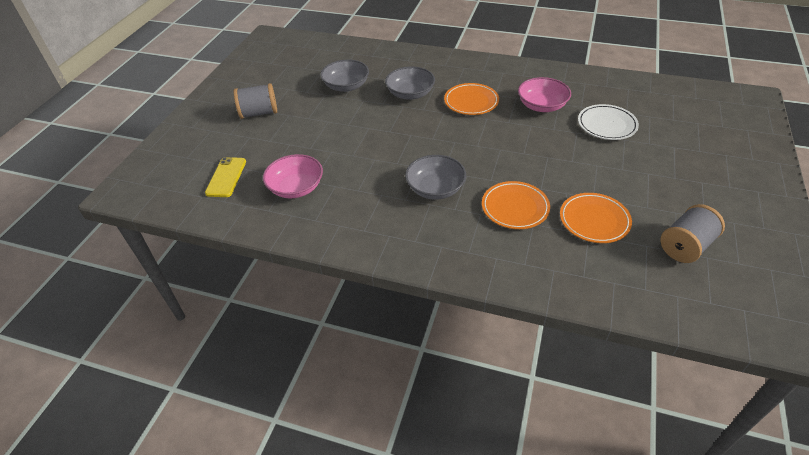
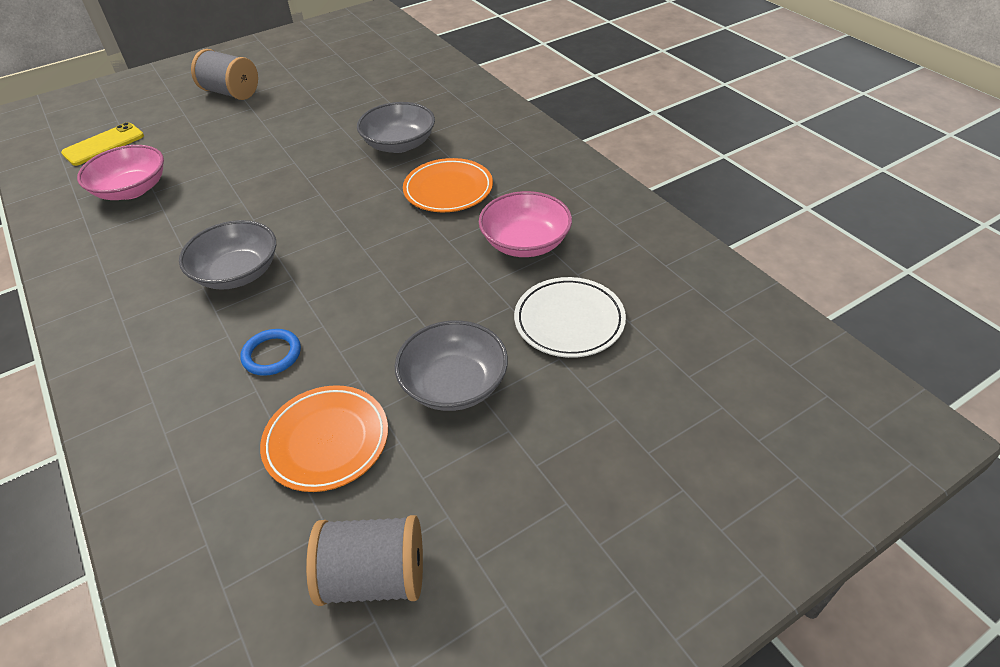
camera: 40 degrees right, 0 degrees up
grey bowl [320,60,369,92] -> grey bowl moved to [395,320,508,411]
orange plate [482,181,550,229] -> blue ring [240,329,301,376]

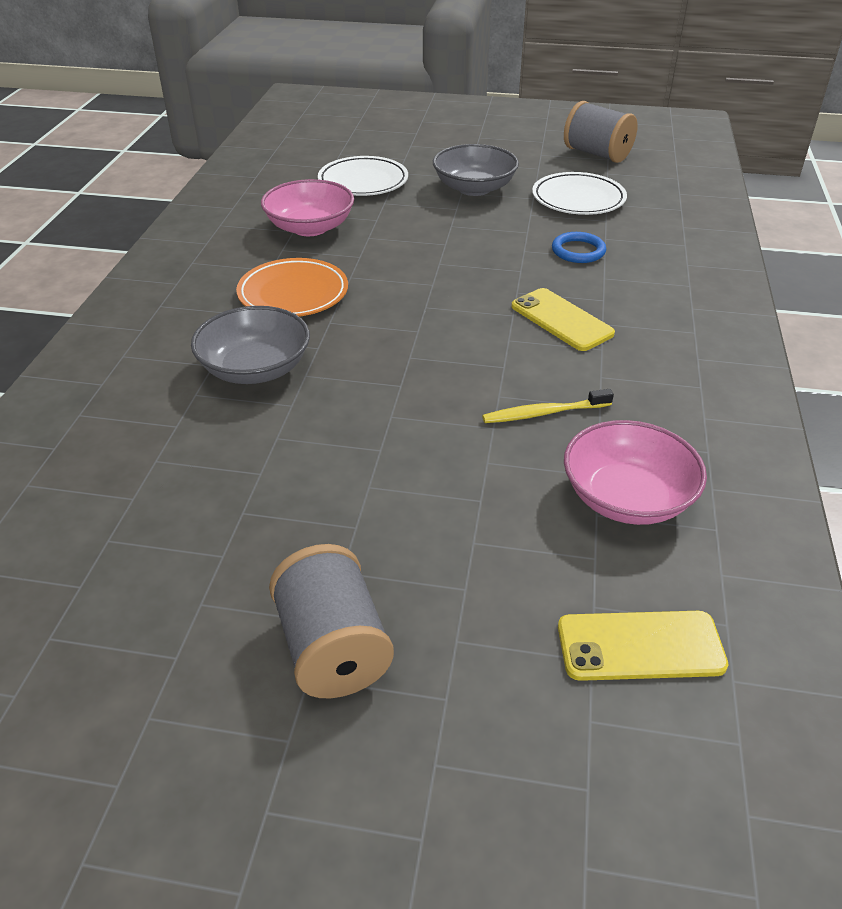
camera: 140 degrees left, 5 degrees down
grey bowl [179,220,276,290] -> yellow phone [511,288,615,351]
orange plate [260,385,388,492] -> white plate [532,172,627,215]
none -> yellow toothbrush [482,389,614,423]

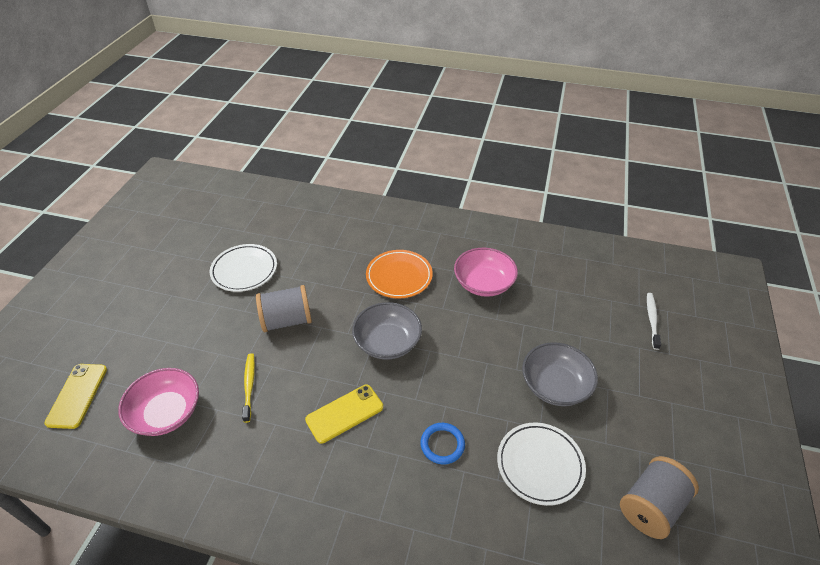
camera: 95 degrees right, 5 degrees up
grey bowl [191,306,310,384] -> grey bowl moved to [352,302,422,360]
grey spool [269,544,394,698] -> grey spool moved to [256,285,312,332]
white plate [318,156,408,196] -> white plate moved to [210,244,277,292]
none -> white toothbrush [647,293,661,350]

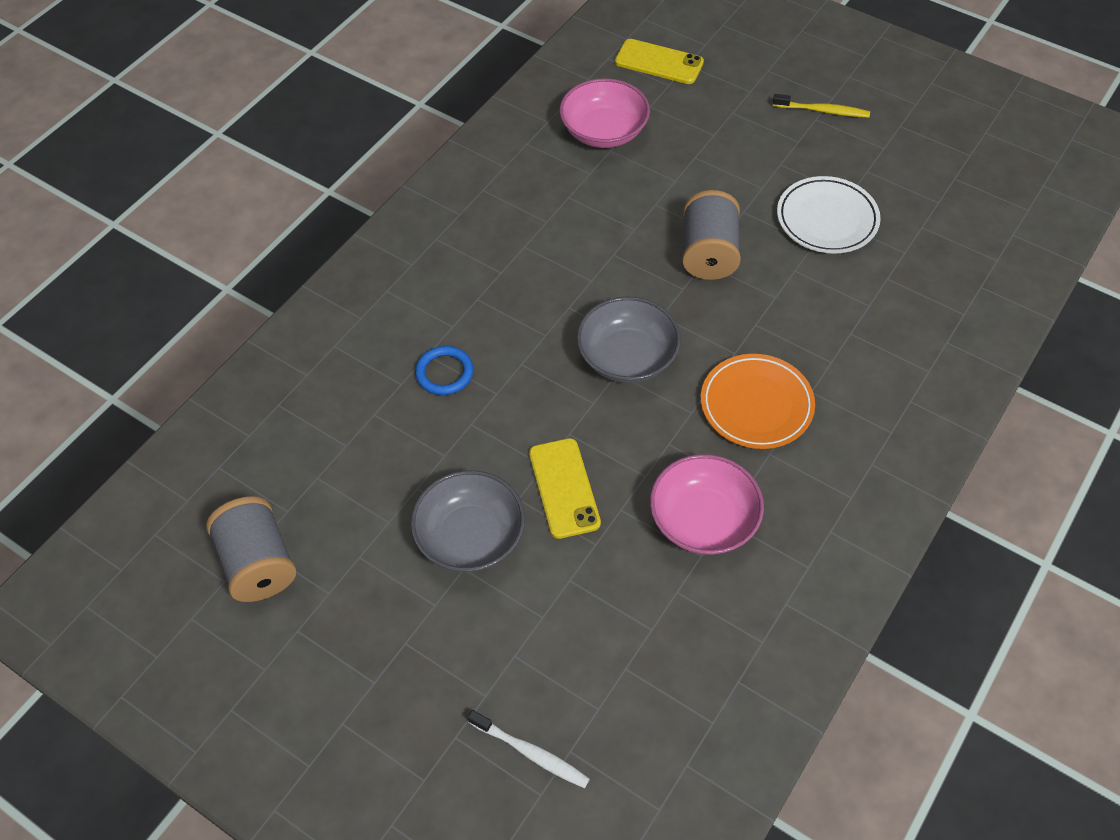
camera: 110 degrees right, 10 degrees up
yellow toothbrush [242,353,255,423] -> yellow toothbrush moved to [773,94,870,118]
yellow phone [305,385,383,444] -> yellow phone moved to [529,438,601,539]
white plate [497,423,586,506] -> none

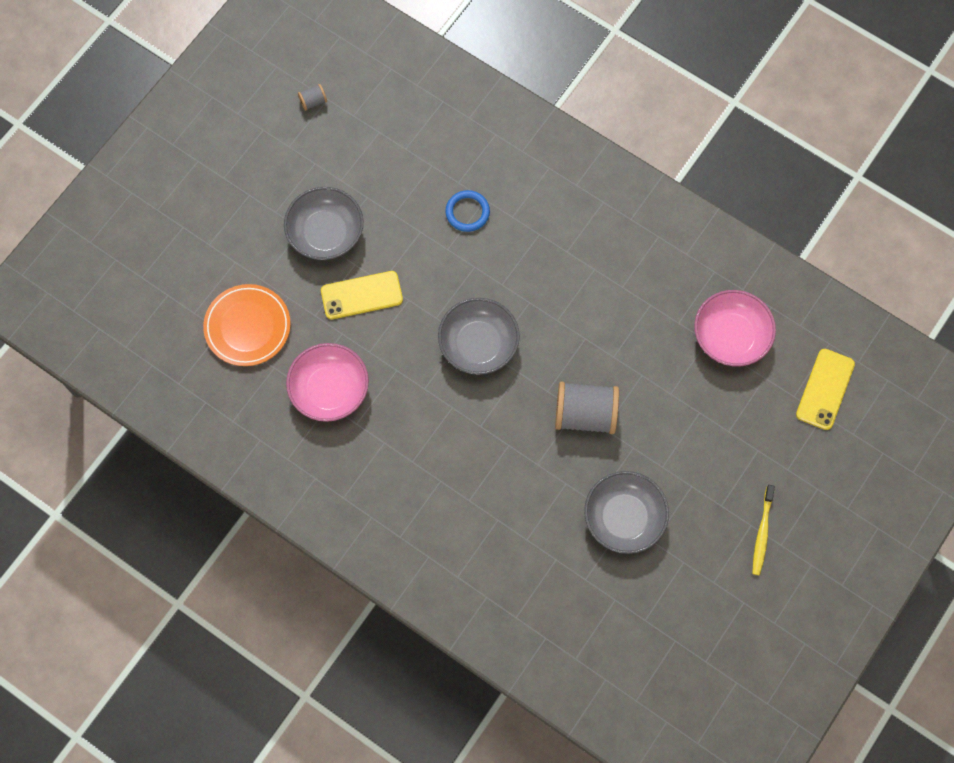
camera: 90 degrees right, 15 degrees up
grey spool [206,496,296,602] -> grey spool [298,84,327,111], size x0.44
white toothbrush [467,710,590,788] -> none
orange plate [701,354,815,449] -> orange plate moved to [203,284,291,366]
white plate [777,176,881,254] -> grey bowl [584,471,669,554]

